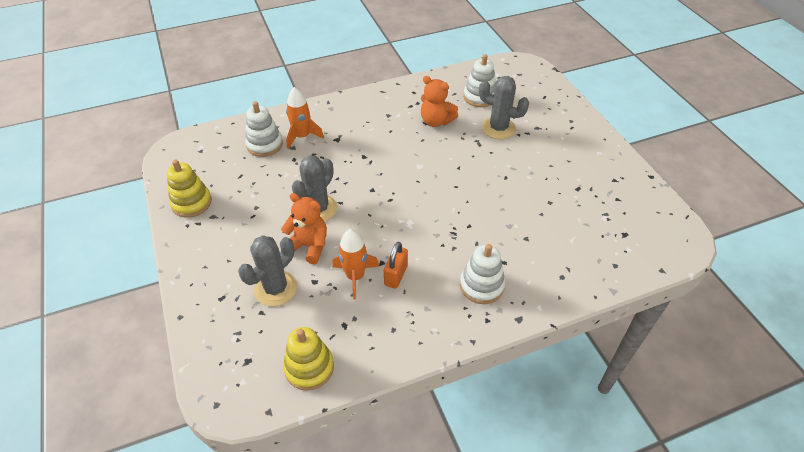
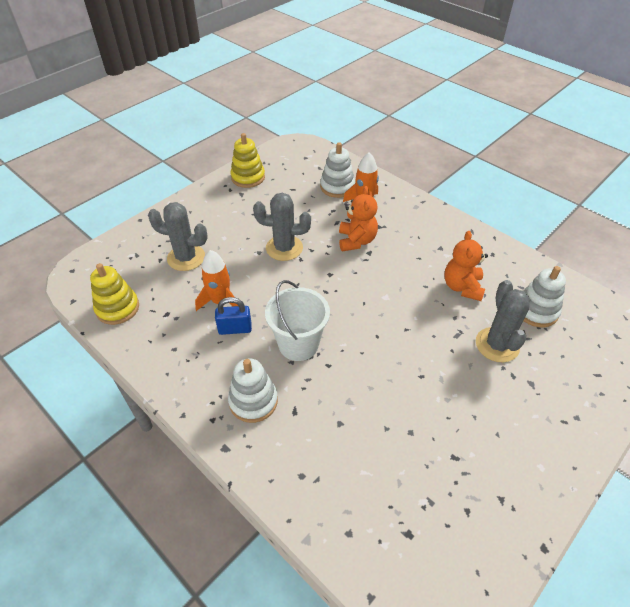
camera: 65 degrees right, 0 degrees up
orange teddy bear [281,193,327,264] -> orange teddy bear moved to [339,186,378,252]
orange padlock [384,242,408,289] -> blue padlock [215,297,252,335]
none -> white bucket [265,280,330,361]

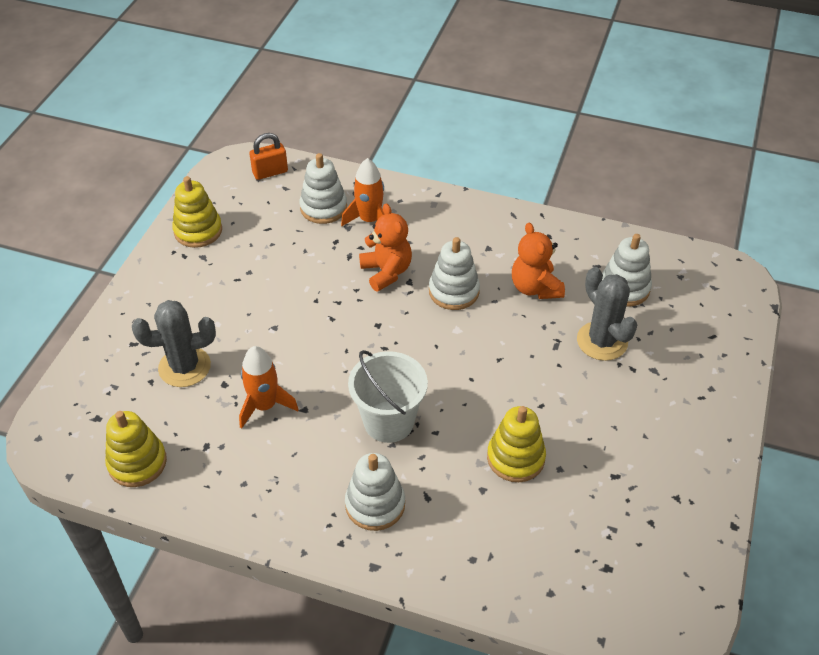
camera: 25 degrees left, 0 degrees up
blue padlock [215,297,252,335] -> none
grey cactus [253,193,311,261] -> none
none -> orange padlock [249,133,288,180]
none -> white stacking toy [429,237,480,310]
none -> yellow stacking toy [487,406,546,482]

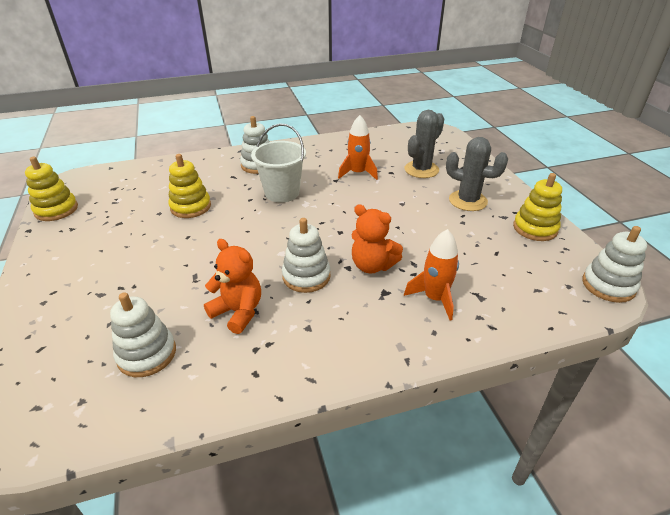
camera: 145 degrees right, 10 degrees down
yellow stacking toy [105,411,167,487] -> yellow stacking toy moved to [25,156,78,221]
orange padlock [249,133,288,180] -> none
white stacking toy [300,153,347,224] -> white stacking toy moved to [582,226,647,303]
grey cactus [577,267,637,361] -> grey cactus moved to [446,137,508,211]

